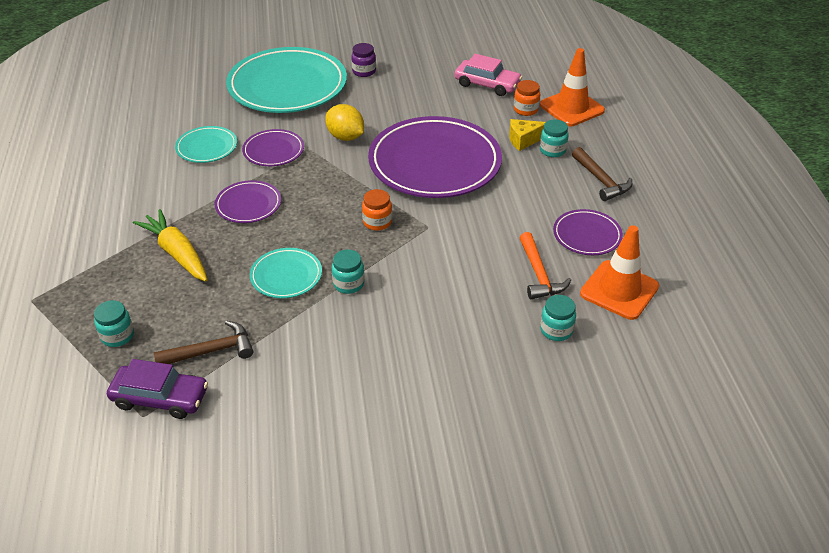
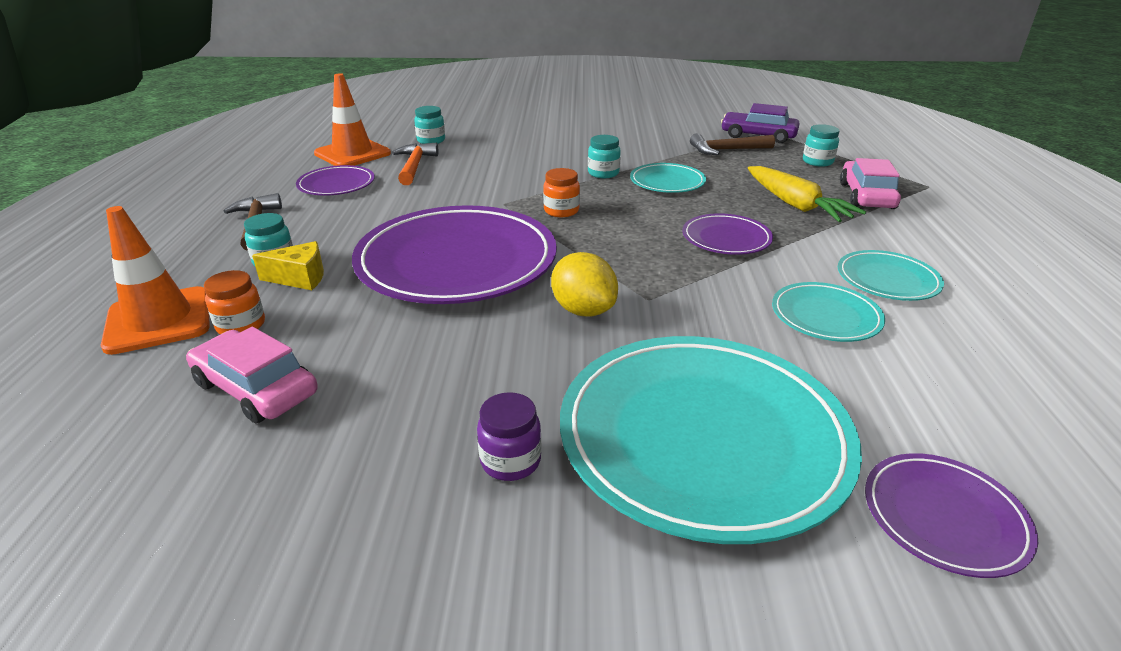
camera: 170 degrees left, 10 degrees down
purple plate [242,129,304,166] -> purple plate moved to [865,453,1038,578]
none -> turquoise plate [838,250,944,301]
none -> pink car [840,158,901,209]

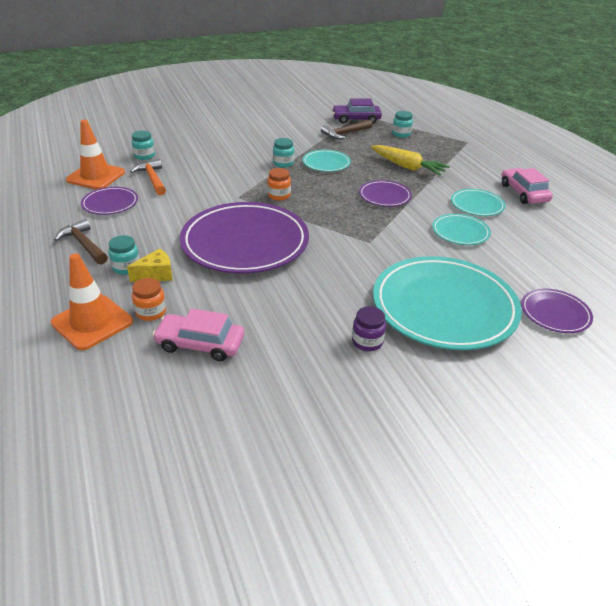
camera: 25 degrees left, 5 degrees up
yellow lemon [551,252,618,317] -> none
pink car [840,158,901,209] -> pink car moved to [502,168,553,204]

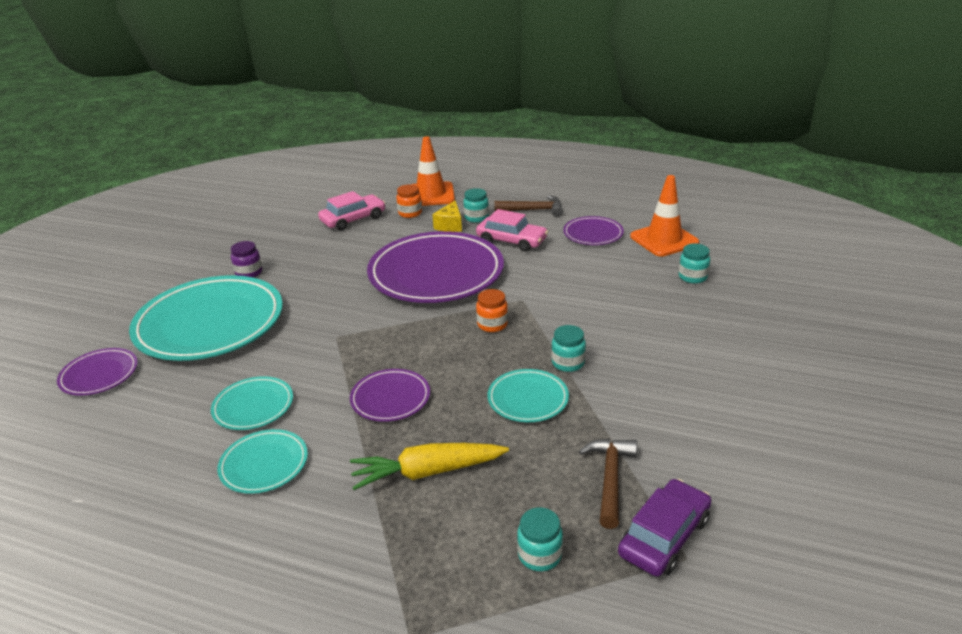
camera: 135 degrees right, 5 degrees down
orange hammer [130,159,166,195] -> none
pink car [502,168,553,204] -> pink car moved to [476,209,548,252]

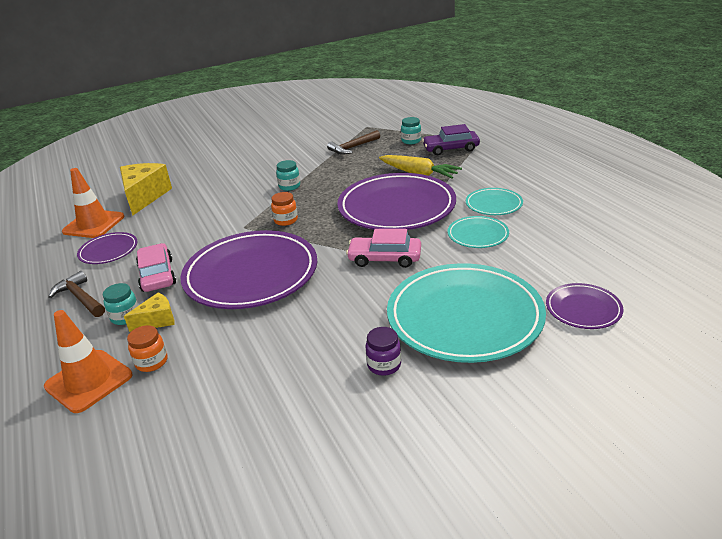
camera: 135 degrees left, 0 degrees up
pink car [318,191,385,231] -> pink car moved to [346,229,421,268]
purple plate [350,369,430,422] -> purple plate [337,173,456,230], size x2.13
turquoise plate [488,369,569,422] -> none
purple car [618,479,711,577] -> purple car moved to [422,124,480,155]
turquoise jar [679,243,710,284] -> yellow cheese [120,163,172,216]

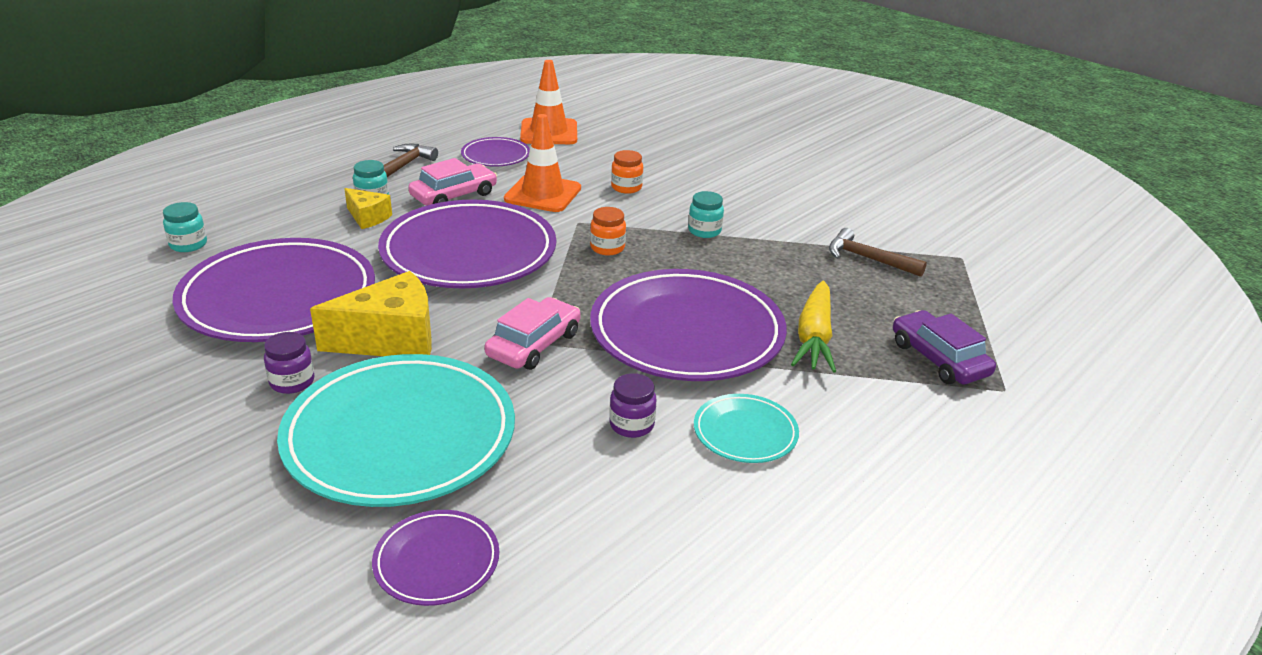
camera: 65 degrees right, 0 degrees up
orange traffic cone [44,310,132,413] -> orange traffic cone moved to [504,114,581,212]
yellow cheese [120,163,172,216] -> yellow cheese moved to [310,271,432,356]
orange jar [127,325,168,372] -> orange jar moved to [611,150,643,194]
pink car [346,229,421,268] -> pink car turned 45 degrees clockwise [484,297,581,370]
turquoise jar [401,117,421,144] -> turquoise jar moved to [163,202,207,252]
turquoise plate [447,216,509,248] -> purple jar [609,373,656,438]
none -> purple plate [173,238,375,342]

